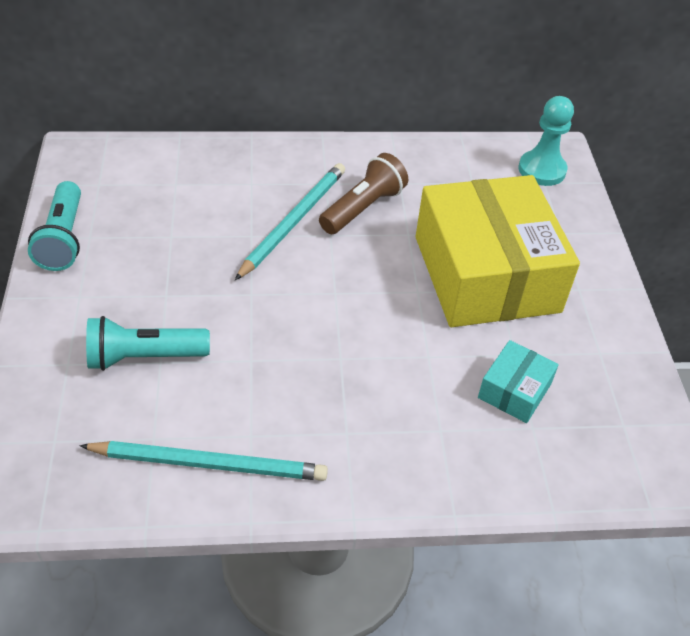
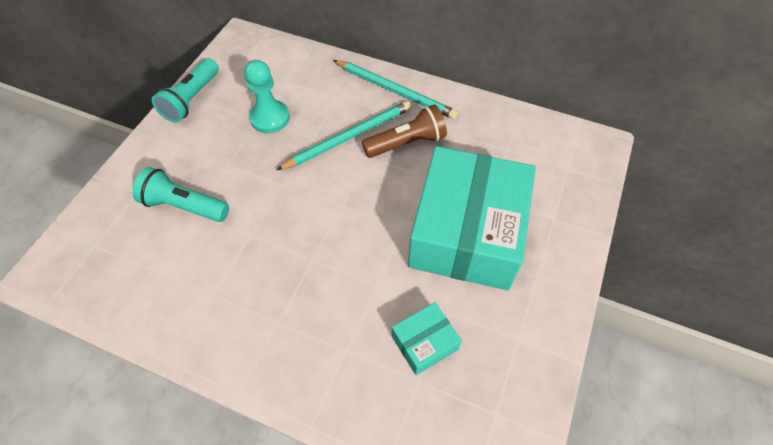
camera: 30 degrees right, 10 degrees up
turquoise pencil [79,441,328,481] -> turquoise pencil moved to [333,60,458,119]
yellow box [416,175,580,327] -> turquoise box [408,146,536,290]
turquoise pawn [519,96,574,186] -> turquoise pawn moved to [244,60,290,133]

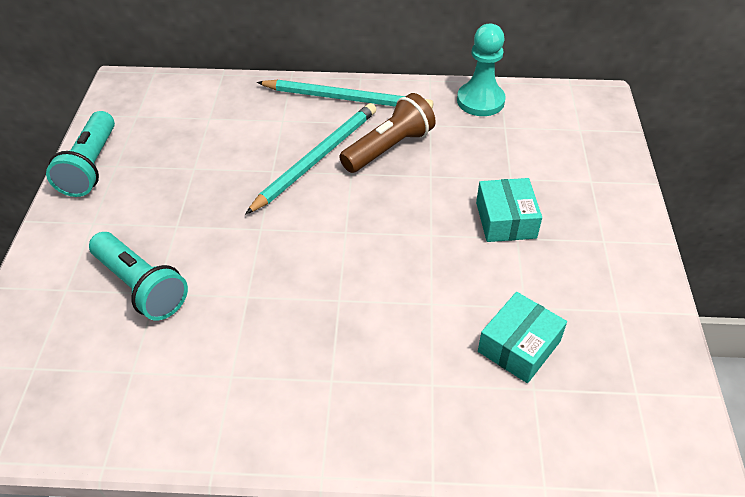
camera: 20 degrees left, 10 degrees down
turquoise flashlight [133,167,229,222] -> turquoise flashlight turned 135 degrees counterclockwise [89,232,188,321]
turquoise pawn [244,60,290,133] -> turquoise pawn moved to [457,24,506,116]
turquoise box [408,146,536,290] -> turquoise box [476,178,542,242], size x0.42

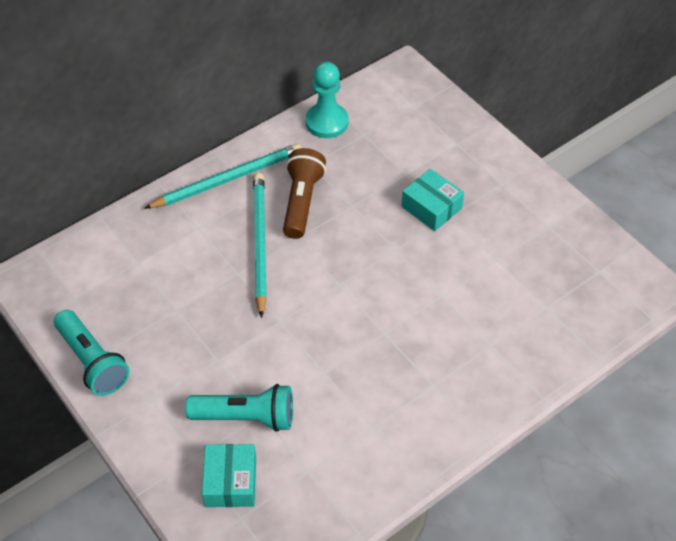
camera: 40 degrees left, 5 degrees up
turquoise box [478,292,567,383] -> turquoise box moved to [202,444,256,507]

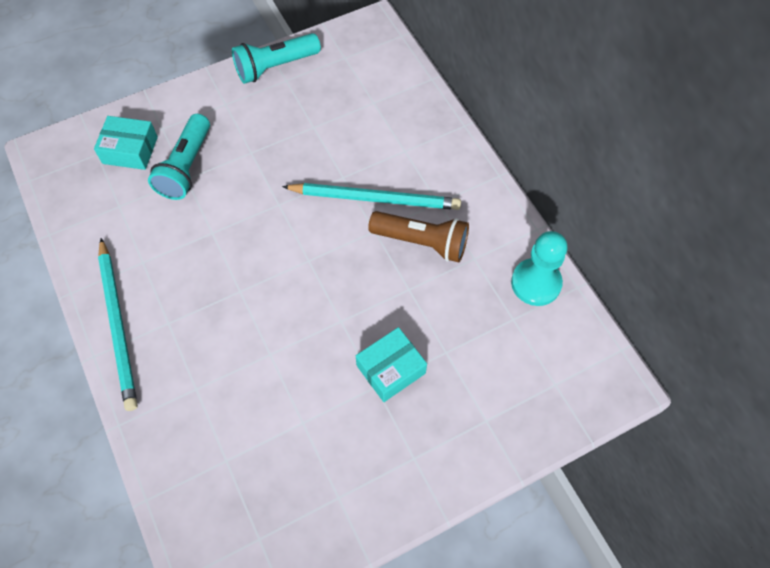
camera: 100 degrees right, 10 degrees up
turquoise pencil [144,144,302,209] -> turquoise pencil moved to [98,238,138,411]

